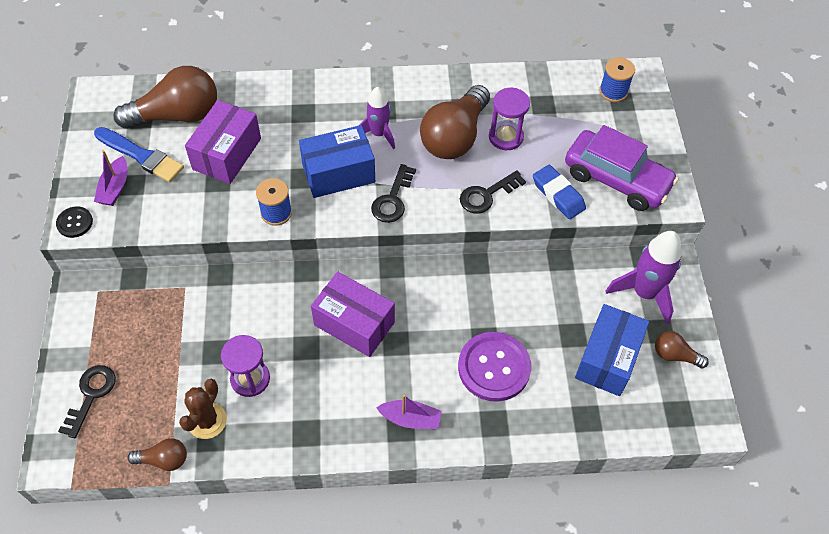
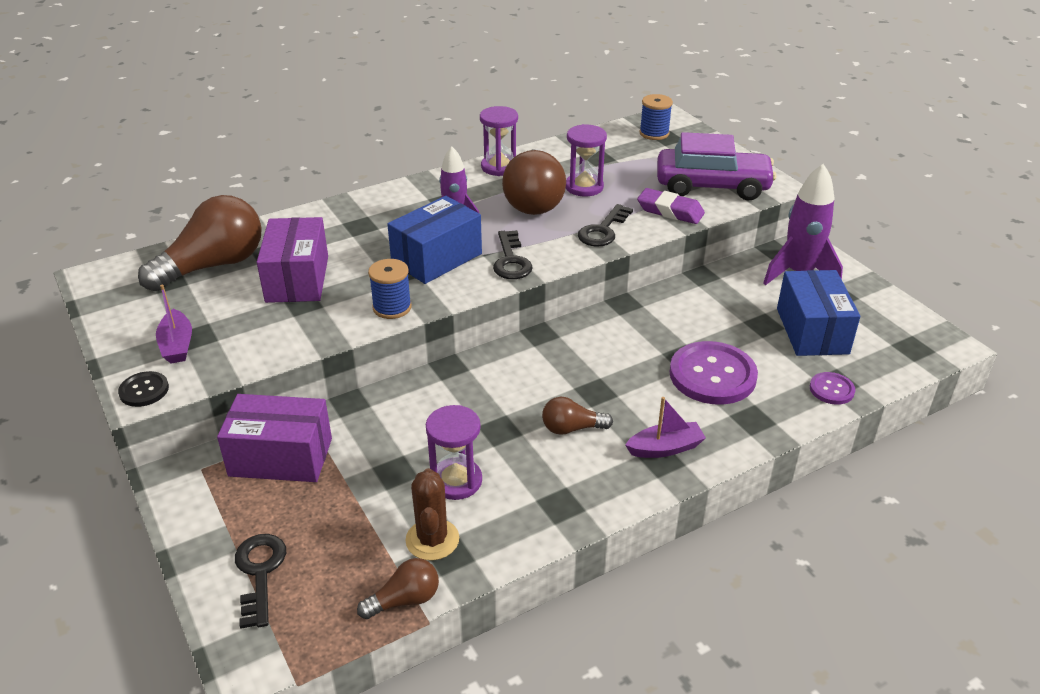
camera: 25 degrees left, 20 degrees down
blue brush [94,127,184,182] -> none
purple box [311,272,395,357] -> purple box moved to [217,394,332,482]
blue eraser [533,165,586,219] -> purple eraser [637,188,705,224]
brown light bulb [655,331,709,369] -> brown light bulb moved to [542,397,613,435]
none -> purple hourglass [480,106,518,176]
none -> purple button [810,372,855,405]

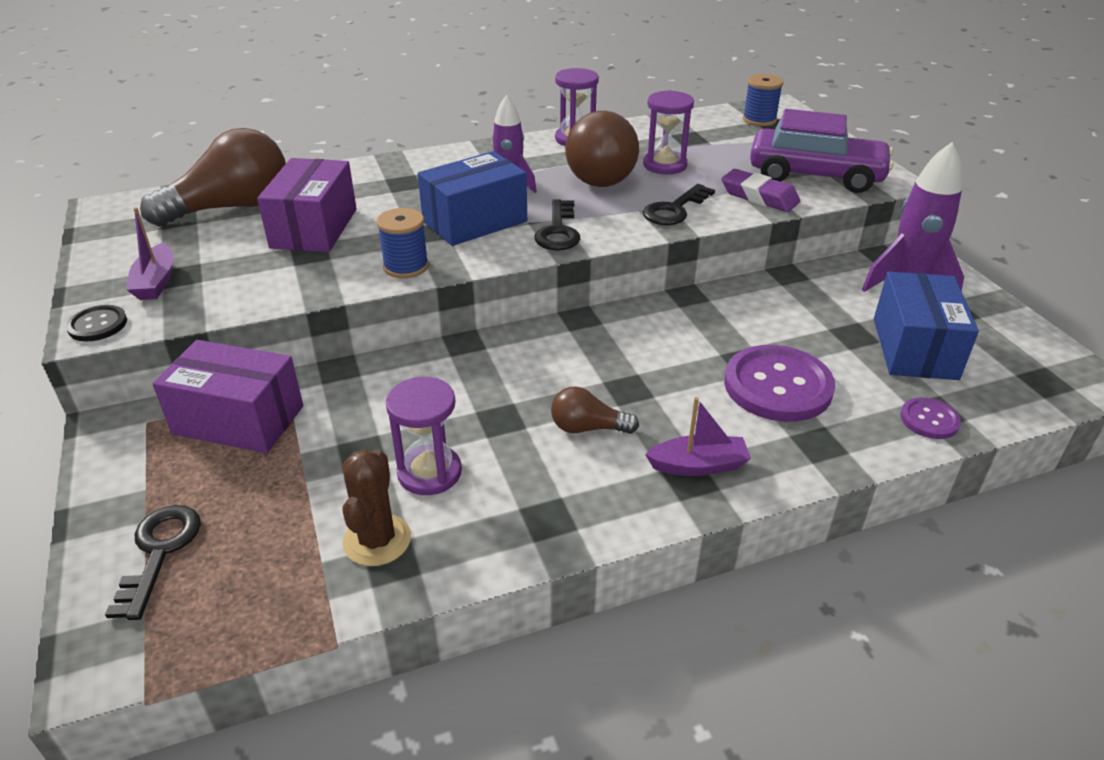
camera: 10 degrees right, 0 degrees up
brown light bulb [357,558,439,619] -> none

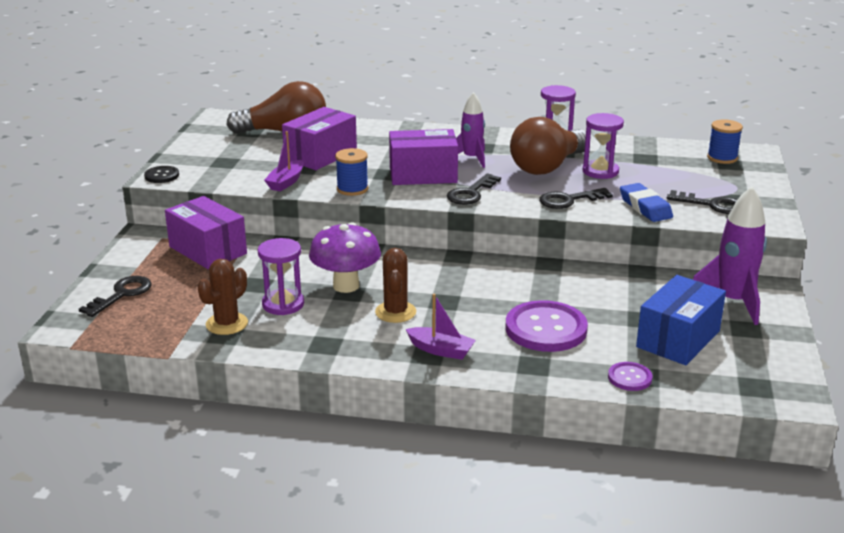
camera: 30 degrees right, 10 degrees down
purple boat [126,207,174,300] -> purple boat moved to [264,131,304,192]
blue box [418,151,527,246] -> purple box [389,129,458,185]
brown light bulb [551,386,639,434] -> brown cactus [375,248,416,323]
purple eraser [721,169,800,212] -> blue eraser [620,183,673,222]
purple car [750,109,894,193] -> black key [667,190,738,214]
none -> purple mushroom [309,222,381,293]

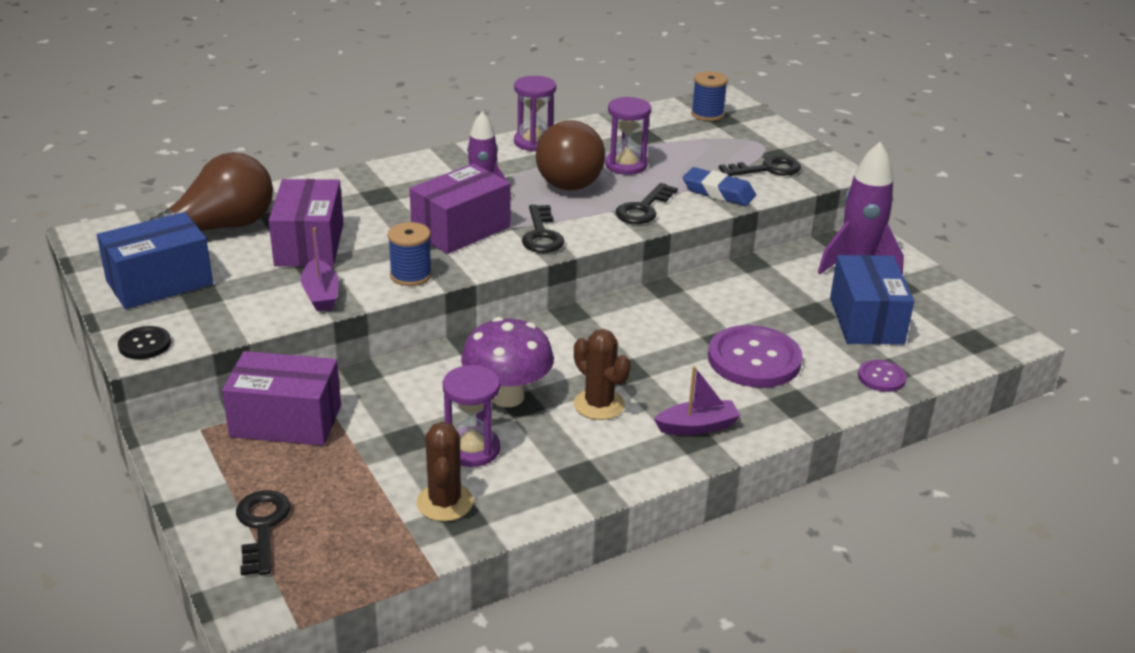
camera: 40 degrees left, 5 degrees up
none -> blue box [97,212,213,309]

